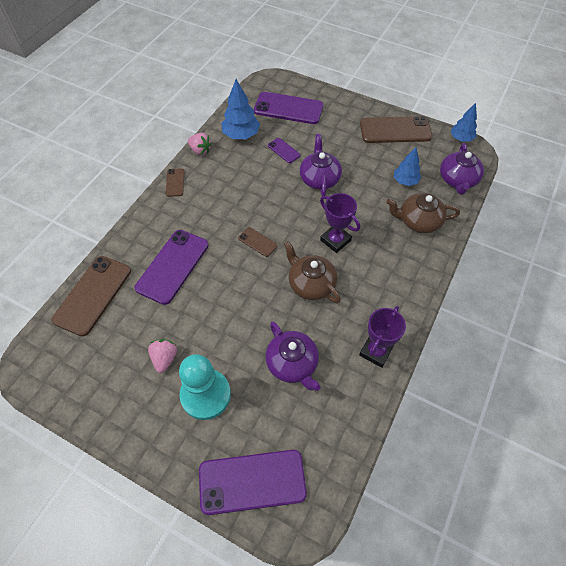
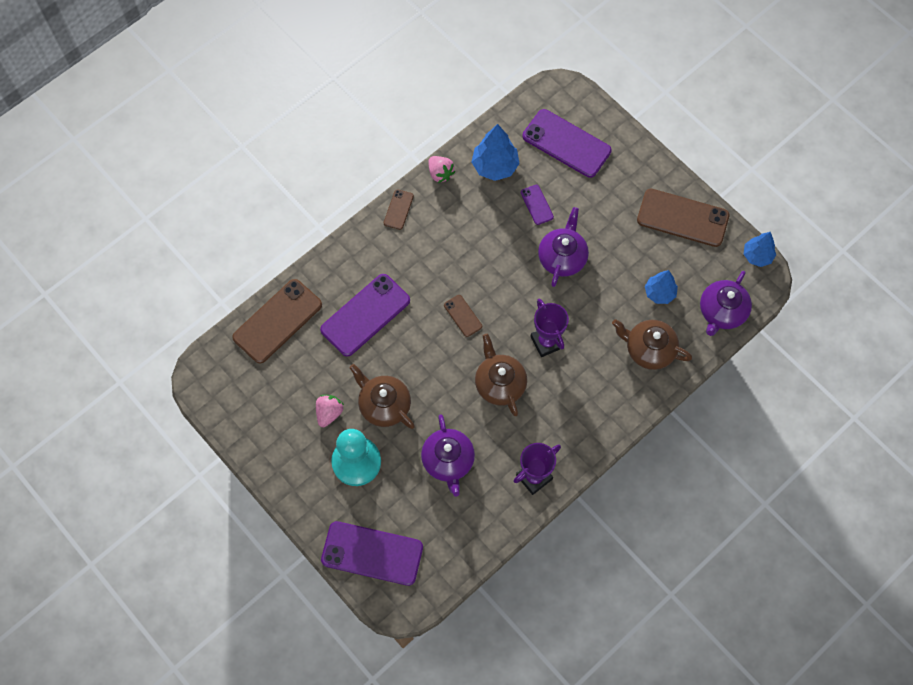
camera: 20 degrees right, 10 degrees up
none -> brown teapot [349,364,415,429]

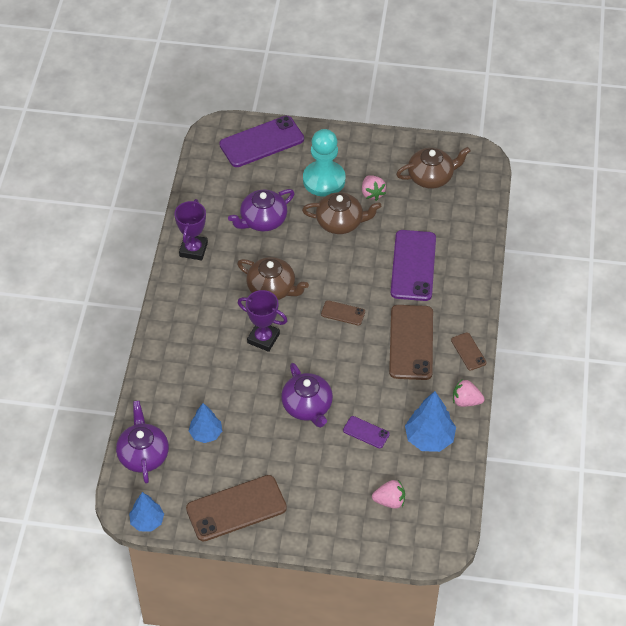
camera: 140 degrees right, 15 degrees down
brown phone [232,279,322,364] -> brown phone moved to [389,305,433,380]
purple teapot [421,415,475,497] -> purple teapot turned 75 degrees counterclockwise [228,189,295,232]
purple phone [522,109,612,178] -> pink strawberry [372,480,405,509]
brown teapot [612,319,692,370] -> brown teapot moved to [396,147,471,189]

